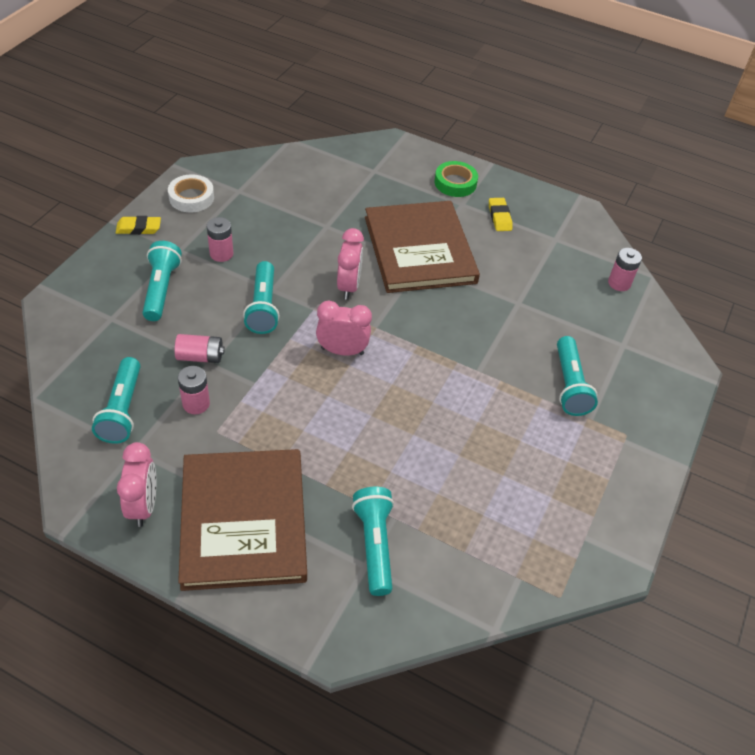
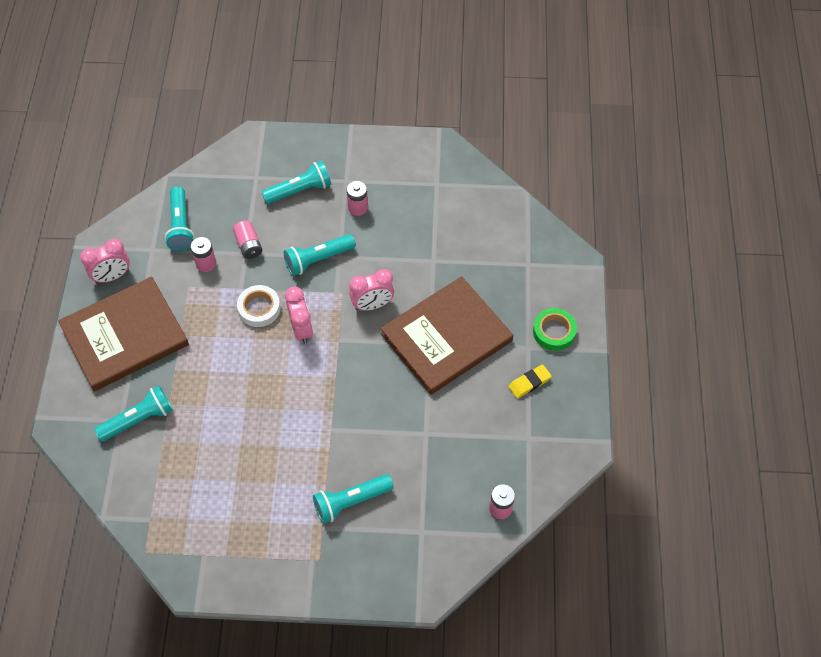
camera: 70 degrees right, 10 degrees up
turquoise flashlight [92,357,140,444] -> turquoise flashlight turned 75 degrees counterclockwise [165,186,194,251]
yellow eraser [116,216,161,235] -> none
white tape [168,174,214,213] -> white tape moved to [237,285,281,327]

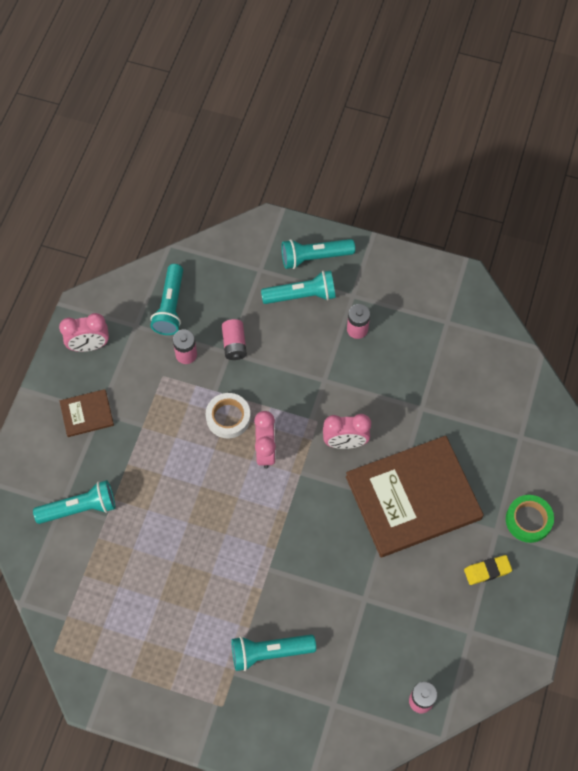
camera: 15 degrees right, 5 degrees up
brown book [58,277,189,391] -> brown book [59,389,114,437], size x0.44
turquoise flashlight [284,234,356,276] -> turquoise flashlight moved to [281,239,355,269]

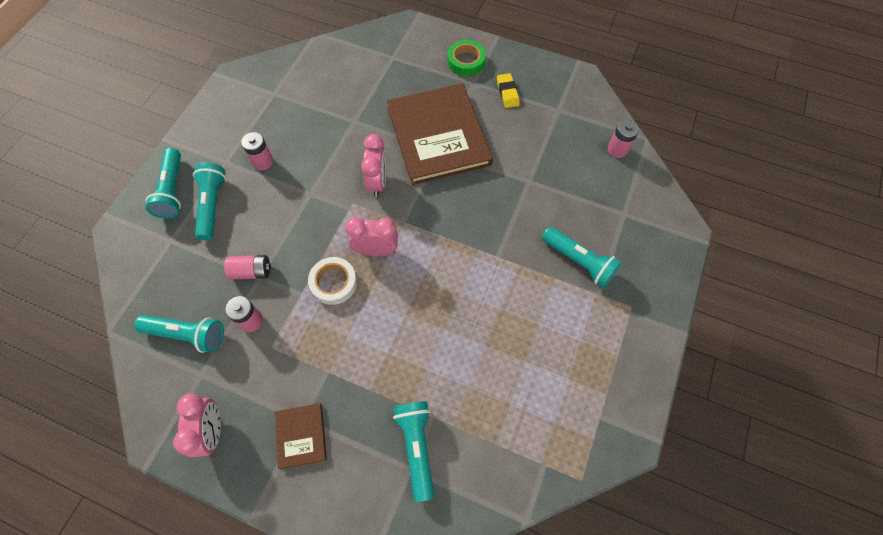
camera: 85 degrees left, 0 degrees up
turquoise flashlight [231,634,316,671] -> turquoise flashlight turned 45 degrees counterclockwise [542,226,622,288]

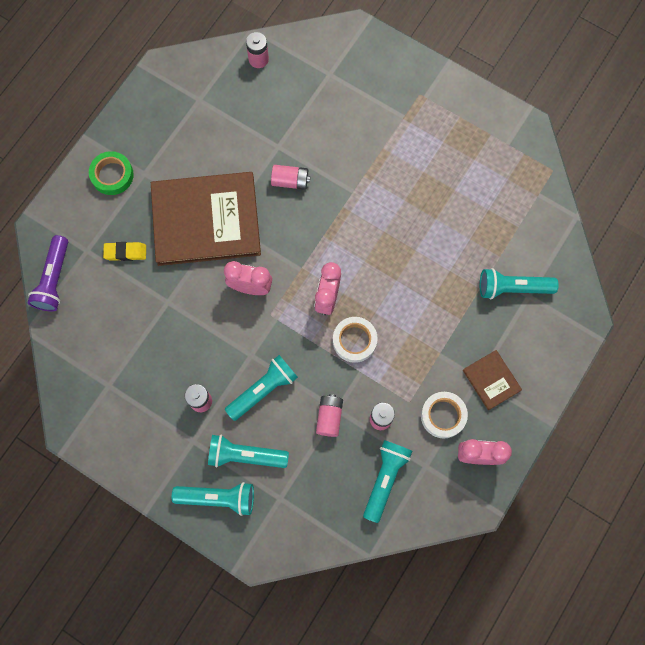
camera: 80 degrees left, 10 degrees up
brown book [275,403,327,469] -> brown book turned 60 degrees clockwise [463,350,522,410]
yellow eraser [497,73,520,108] -> yellow eraser moved to [103,242,146,261]
turquoise flashlight [542,226,622,288] -> turquoise flashlight moved to [225,355,298,421]
none -> purple flashlight [28,235,68,311]
none -> pink battery [271,165,310,190]
none -> white tape [421,392,468,438]

